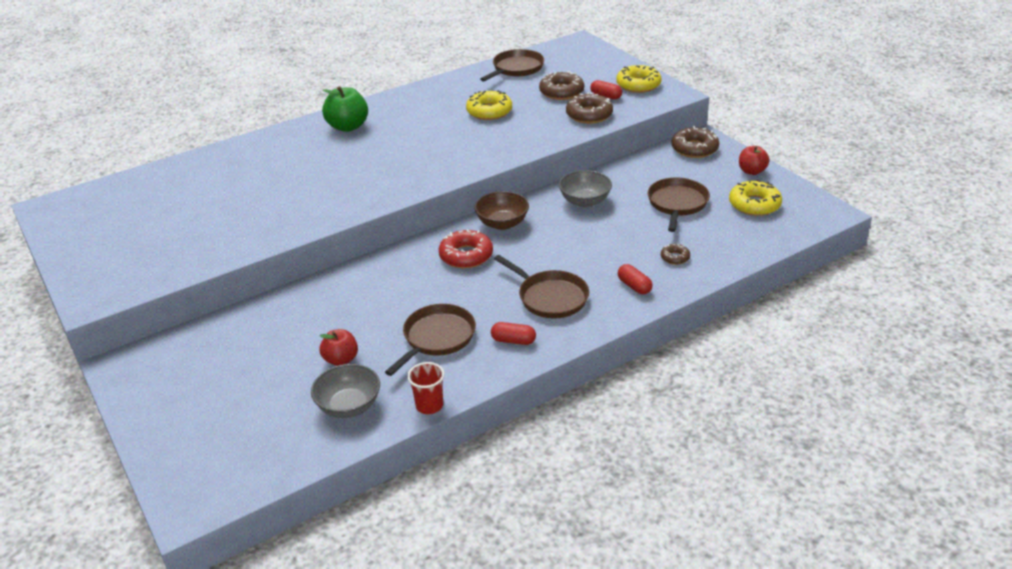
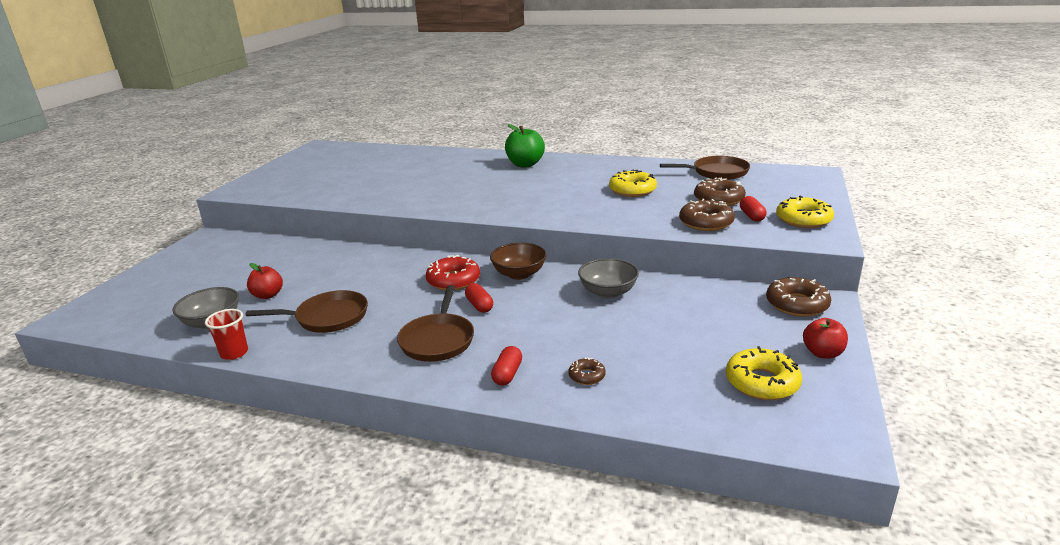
camera: 50 degrees right, 10 degrees down
red capsule [491,322,536,345] -> red capsule moved to [465,283,493,313]
brown pan [648,177,710,232] -> none

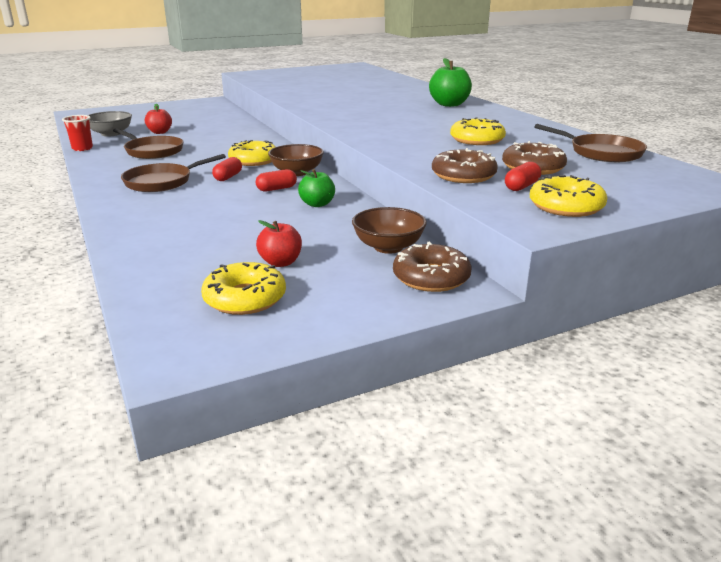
camera: 45 degrees right, 0 degrees up
red donut [426,255,480,290] -> yellow donut [228,140,276,166]
red capsule [491,346,522,385] -> red capsule moved to [256,169,297,192]
brown donut [568,357,606,385] -> none
grey bowl [578,258,639,298] -> green apple [298,169,335,207]
red apple [803,318,848,359] -> red apple moved to [256,220,302,267]
none -> brown bowl [352,207,427,254]

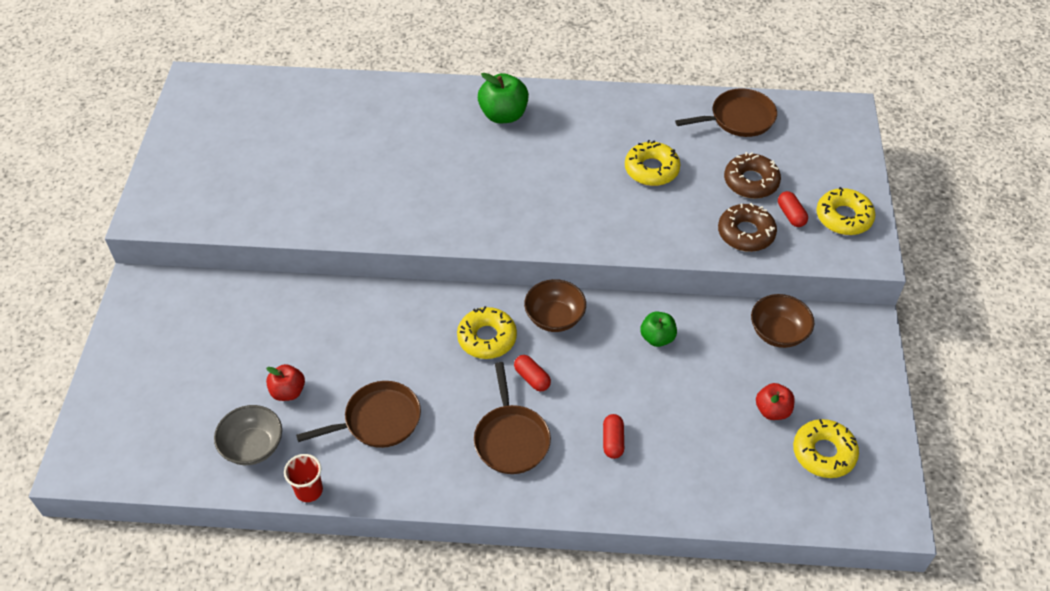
camera: 60 degrees left, 25 degrees up
red capsule [256,169,297,192] -> red capsule moved to [603,414,624,459]
brown donut [393,242,472,292] -> none

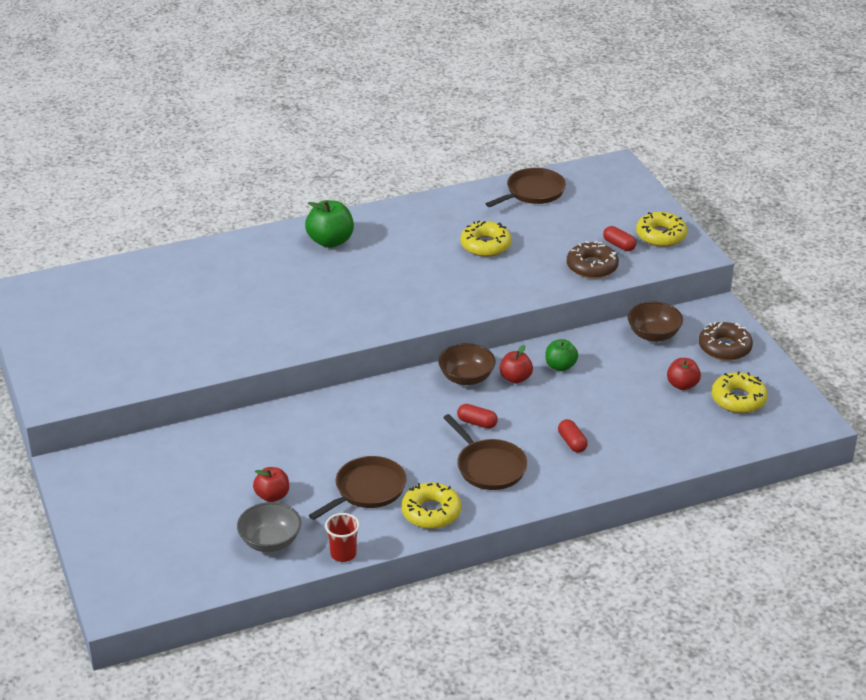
camera: 25 degrees left, 15 degrees down
yellow donut [457,306,517,359] -> yellow donut moved to [401,482,462,529]
brown donut [724,152,781,199] -> brown donut moved to [699,322,753,361]
none -> red apple [500,345,533,384]

